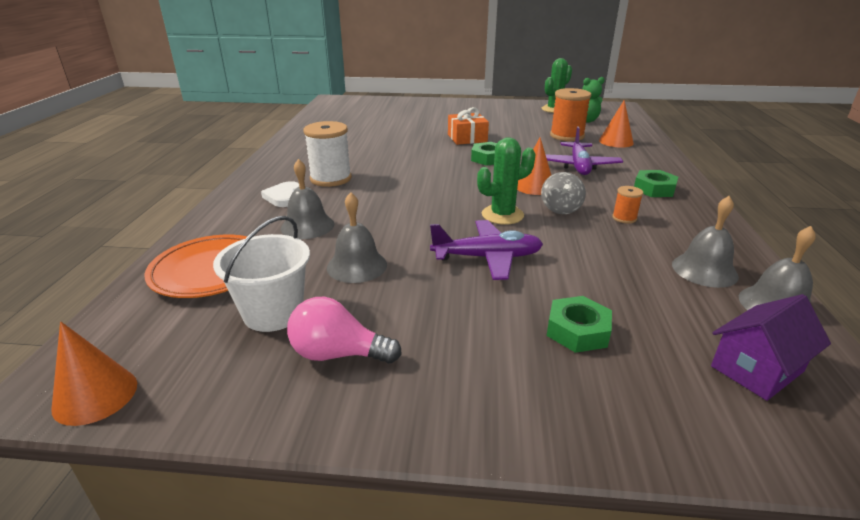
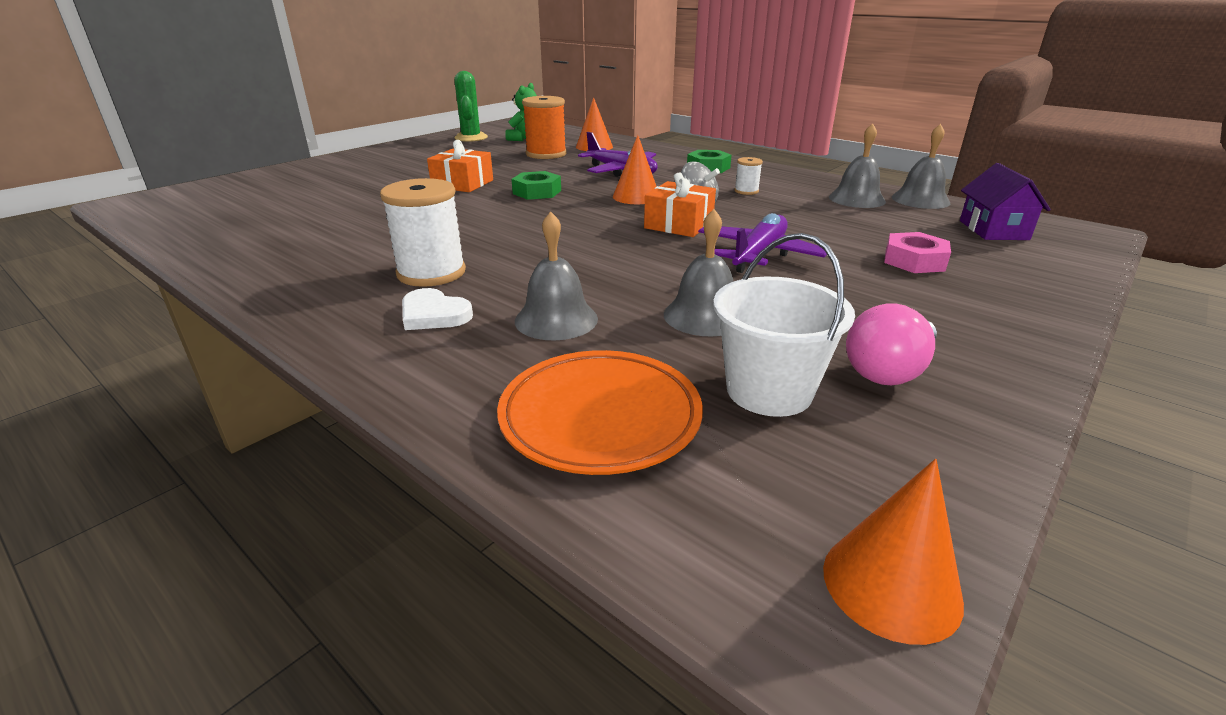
camera: 55 degrees left, 0 degrees up
green cactus [477,137,535,225] -> orange gift [644,172,716,237]
green nut [547,296,612,353] -> pink nut [884,232,951,273]
orange spool [612,186,643,223] -> white spool [734,157,763,195]

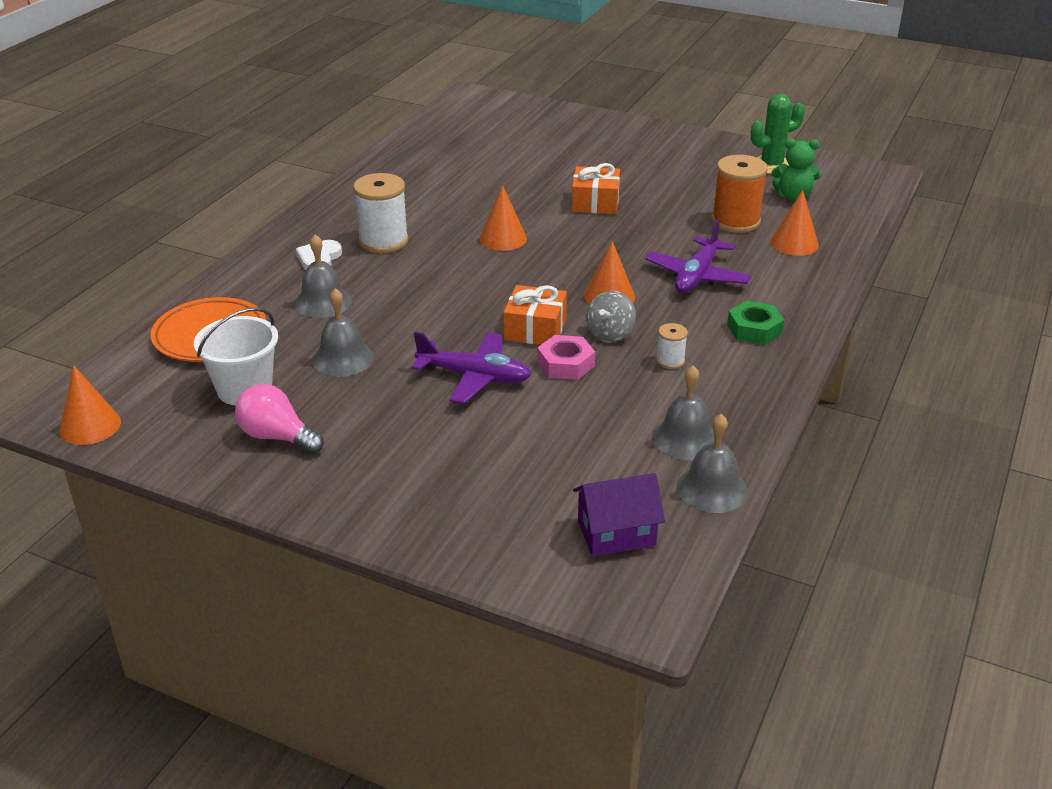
camera: 75 degrees right, 5 degrees up
green nut [511,171,561,200] -> none
pink nut [884,232,951,273] -> pink nut moved to [537,335,595,380]
none -> orange cone [480,185,527,251]

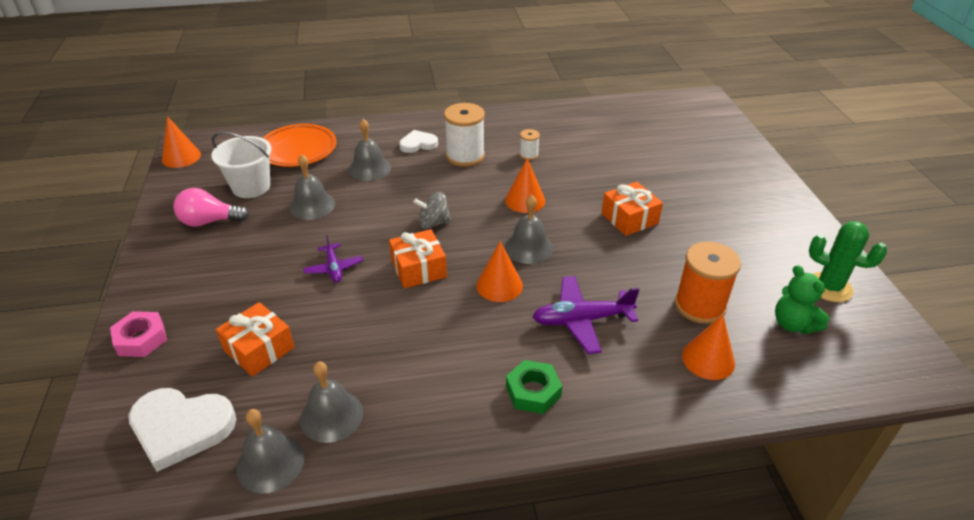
camera: 55 degrees right, 5 degrees up
pink light bulb [235,384,324,454] -> pink light bulb turned 90 degrees counterclockwise [173,188,249,227]
purple plane [412,332,531,404] -> purple plane [303,235,363,283], size x0.60
pink nut [537,335,595,380] -> pink nut moved to [110,311,167,357]
purple house [573,473,665,556] -> white heart [128,388,236,472]
grey spinning top [586,291,636,343] -> grey spinning top moved to [413,192,451,229]
white spool [656,323,688,369] -> white spool moved to [519,129,540,160]
none -> orange gift [216,302,295,377]
none -> grey bell [504,195,553,264]

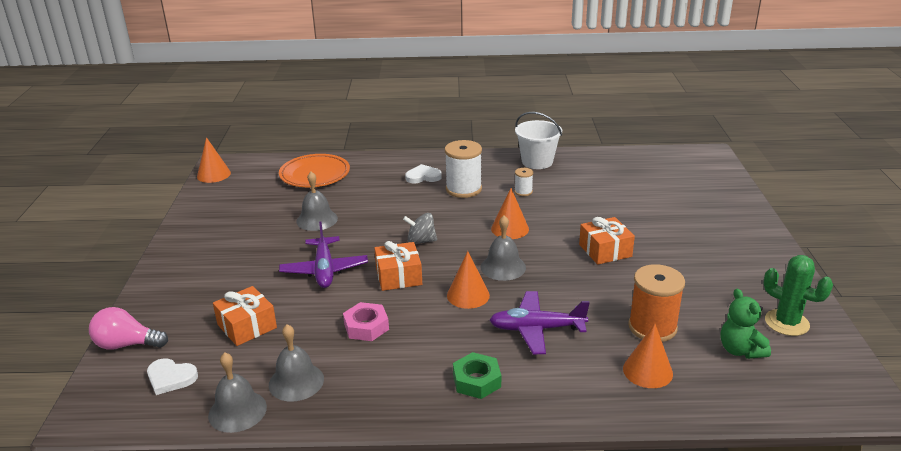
camera: 10 degrees right, 10 degrees down
pink nut [110,311,167,357] -> pink nut moved to [343,302,389,341]
white heart [128,388,236,472] -> white heart [147,358,198,395], size x0.59
pink light bulb [173,188,249,227] -> pink light bulb moved to [89,307,168,350]
white bucket [212,132,271,198] -> white bucket moved to [515,112,562,169]
purple plane [303,235,363,283] -> purple plane [279,222,368,288], size x1.66
grey bell [348,119,391,181] -> none

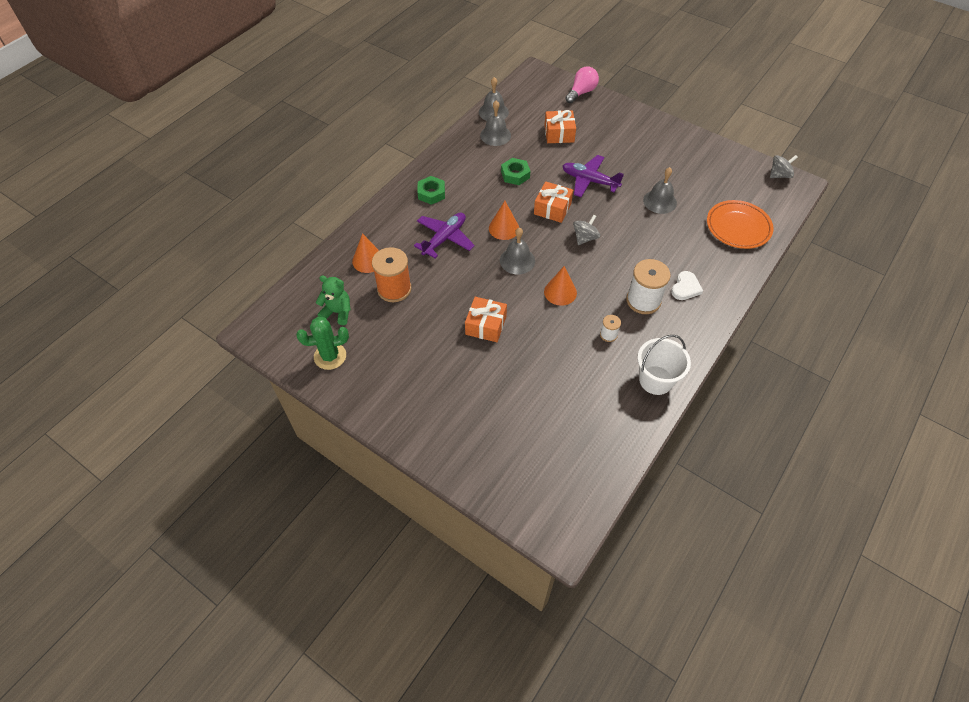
camera: 125 degrees right, 25 degrees up
white heart [147,358,198,395] -> none
orange cone [197,137,231,183] -> grey spinning top [770,155,798,178]
pink nut [343,302,389,341] -> green nut [501,158,530,185]

